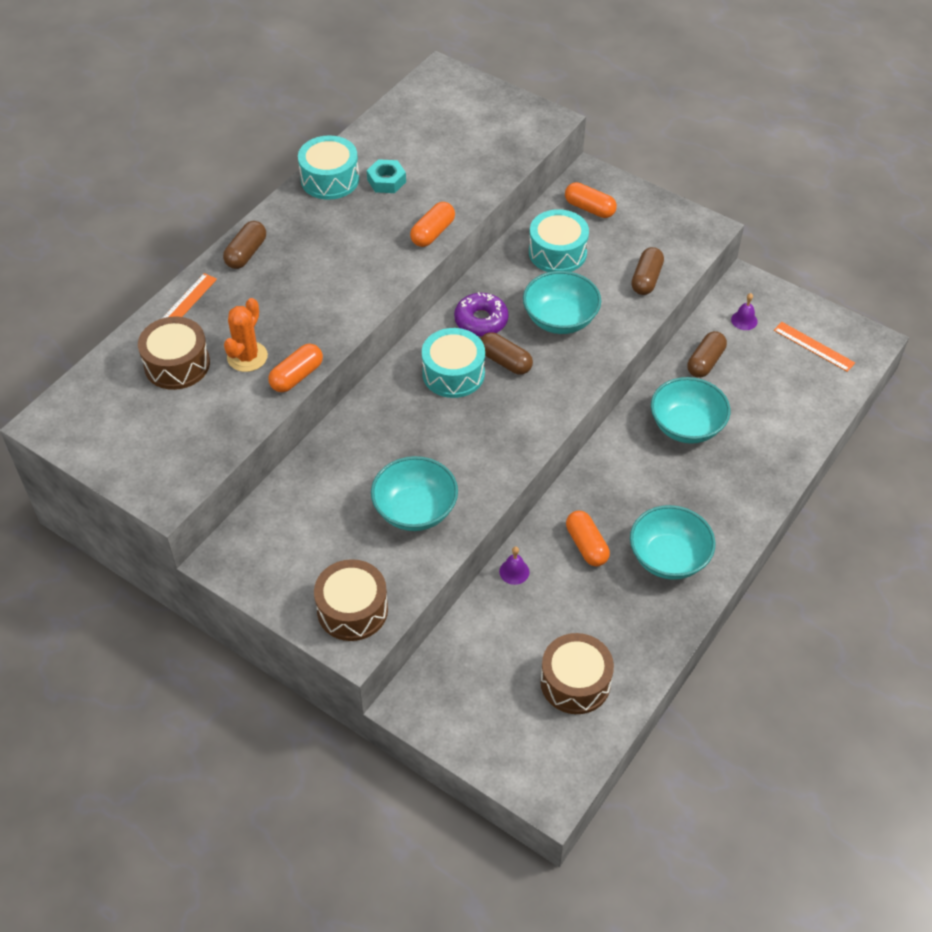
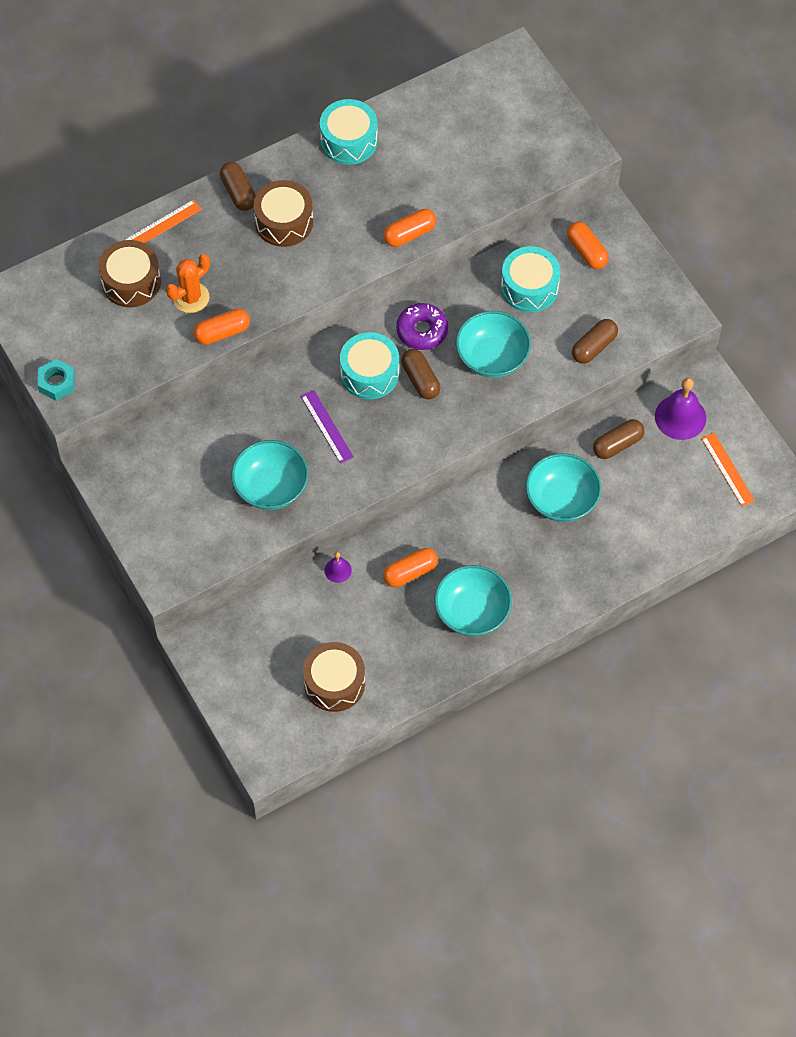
camera: 25 degrees right, 10 degrees up
brown capsule [223,221,266,269] -> brown capsule turned 75 degrees counterclockwise [220,162,256,211]
brown drum [314,559,388,641] -> brown drum moved to [254,180,313,247]
turquoise nut [367,159,406,193] -> turquoise nut moved to [37,359,75,400]
orange capsule [566,511,610,566] -> orange capsule turned 60 degrees clockwise [383,548,438,587]
purple bell [731,293,758,330] -> purple bell [655,378,706,440], size x1.95
none -> purple ruler [301,390,353,464]

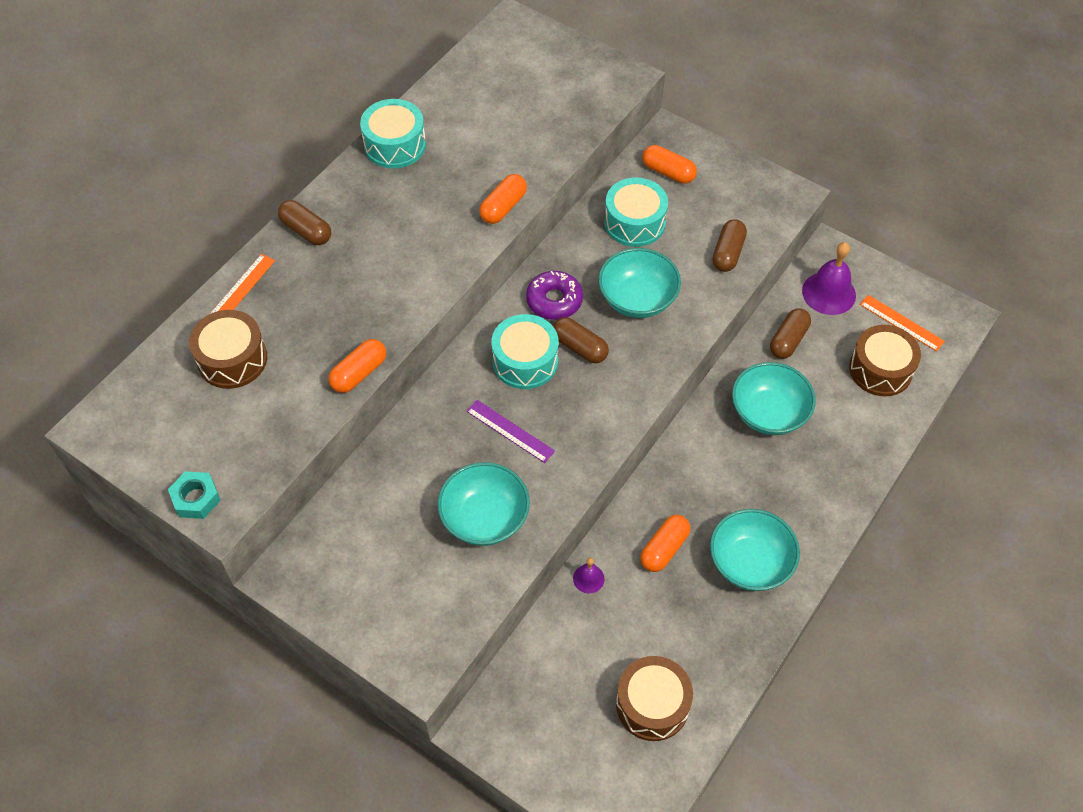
camera: 25 degrees left, 5 degrees down
orange cactus [166,254,210,313] -> none
brown drum [254,180,313,247] -> brown drum moved to [849,325,921,396]

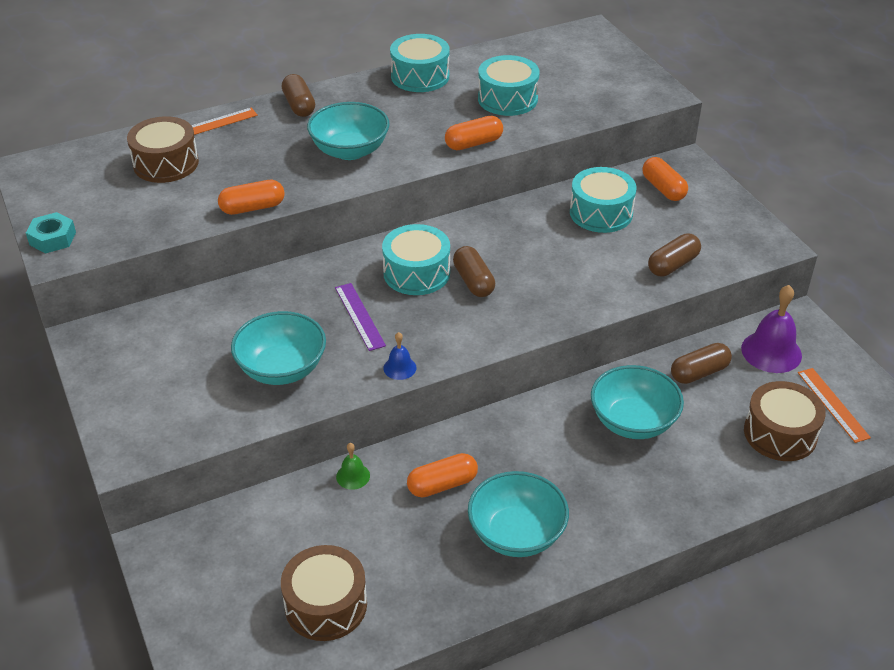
camera: 30 degrees right, 15 degrees down
purple donut [526,271,583,320] -> none
purple bell [573,558,605,593] -> green bell [336,443,370,490]
turquoise bowl [598,248,681,318] -> turquoise bowl moved to [307,102,390,160]
none -> blue bell [383,332,417,380]
none -> turquoise drum [478,55,540,116]

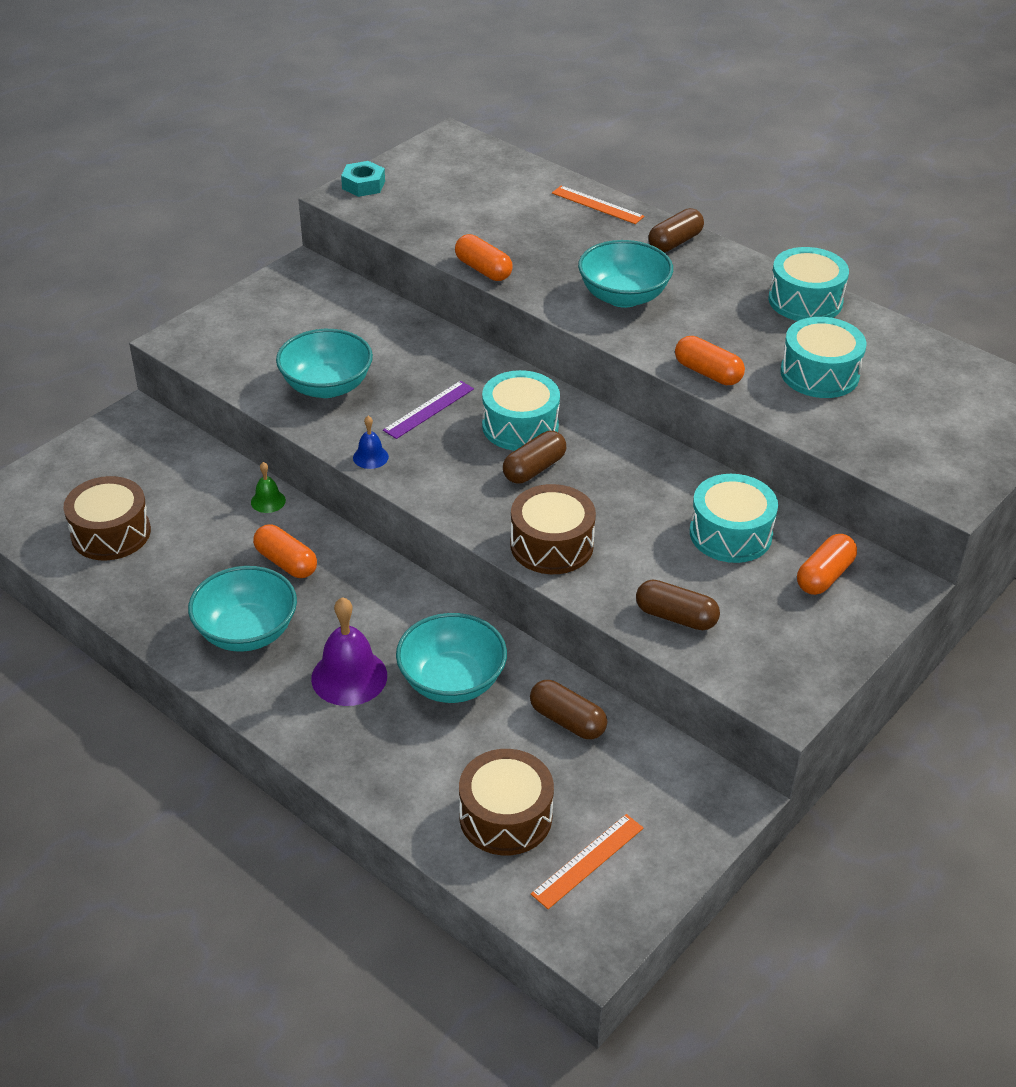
camera: 65 degrees right, 0 degrees up
brown drum [127,116,199,183] -> brown drum moved to [510,484,596,574]
purple bell [741,285,802,373] -> purple bell moved to [311,597,387,706]

